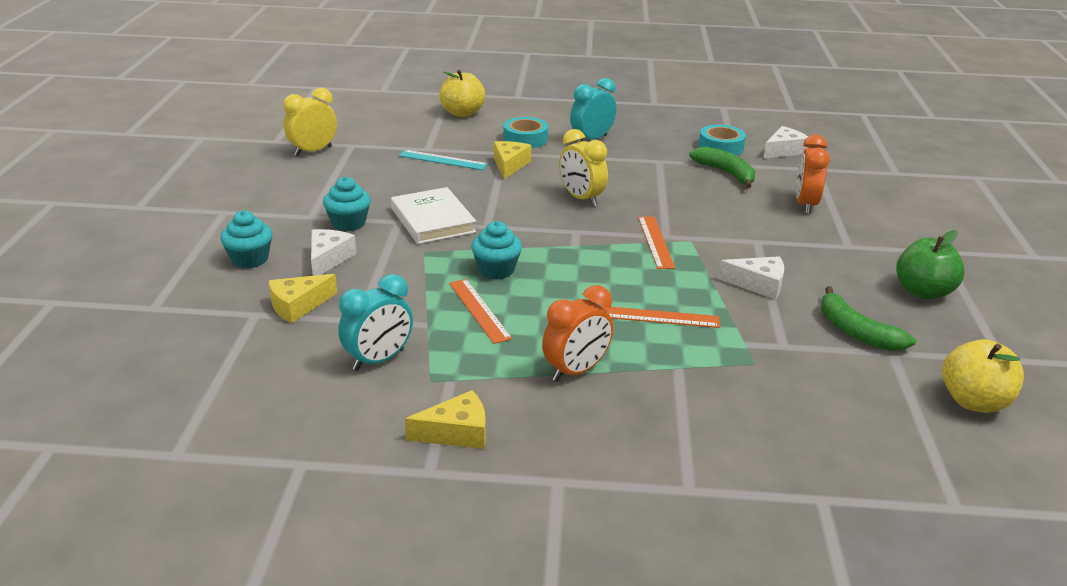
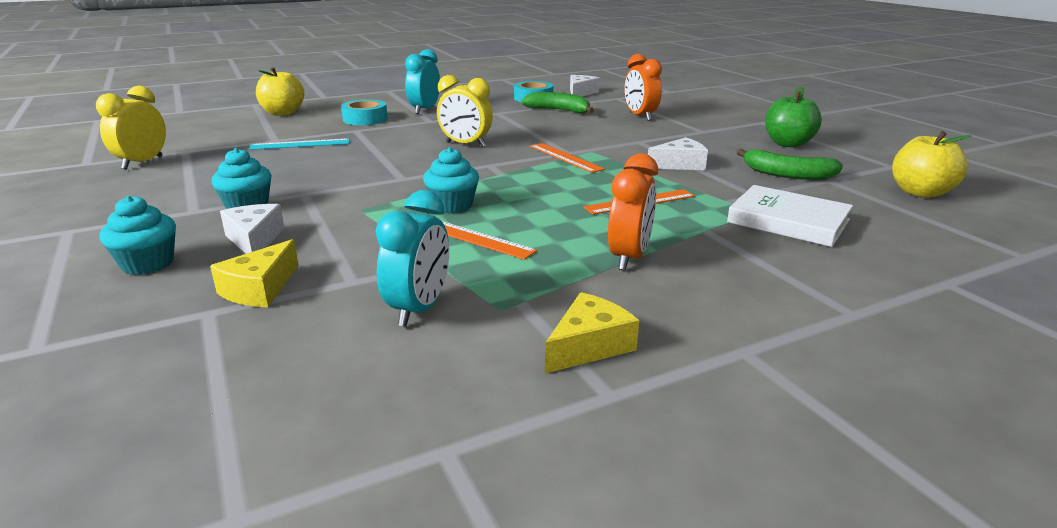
camera: 30 degrees left, 5 degrees down
white book [391,187,476,244] -> white book moved to [727,185,853,247]
yellow cheese [494,141,531,179] -> none

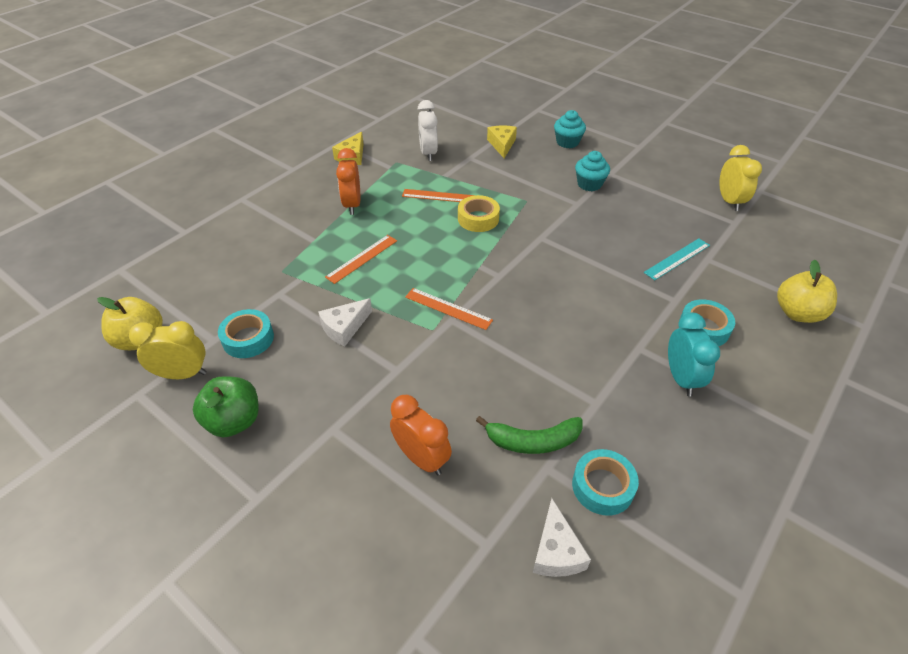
camera: 155 degrees right, 20 degrees up
white cheese [220,204,284,254] -> none
turquoise clock [375,190,449,327] -> white clock [418,100,438,161]
turquoise cupcake [423,147,479,213] -> yellow tape [458,195,500,232]
yellow clock [437,75,493,147] -> yellow clock moved to [129,321,207,379]
white book [727,185,853,247] -> none
green banana [737,149,843,180] -> turquoise tape [218,309,274,358]

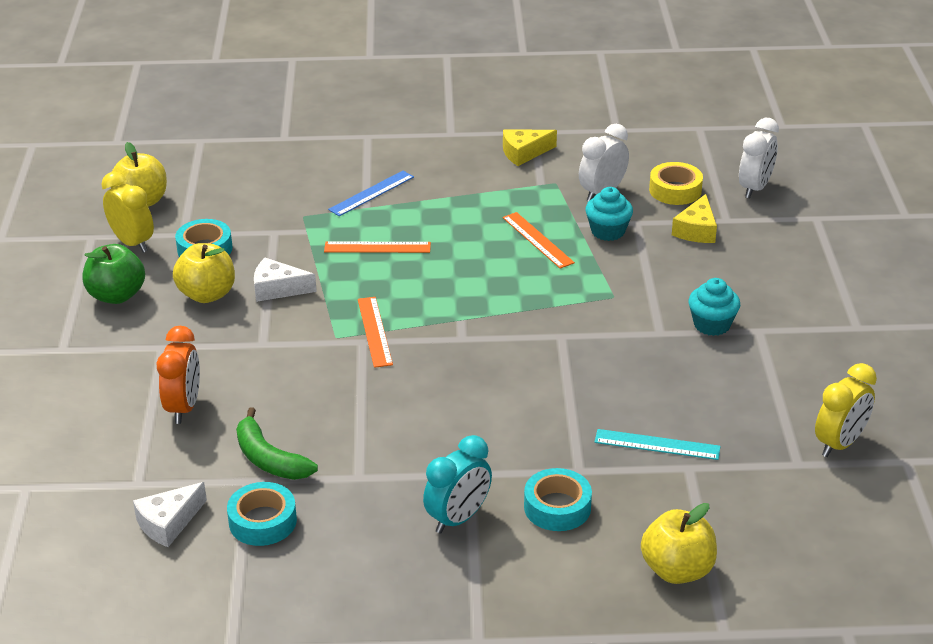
camera: 50 degrees right, 10 degrees down
orange clock [336,148,360,215] -> none
yellow tape [458,195,500,232] -> yellow tape moved to [649,162,703,205]
yellow cheese [487,126,517,158] -> yellow cheese turned 150 degrees clockwise [672,194,717,243]
turquoise cupcake [554,110,586,148] -> turquoise cupcake moved to [585,187,633,241]
none -> yellow apple [173,243,235,303]
none -> blue ruler [328,171,414,216]
none -> white clock [739,118,779,198]

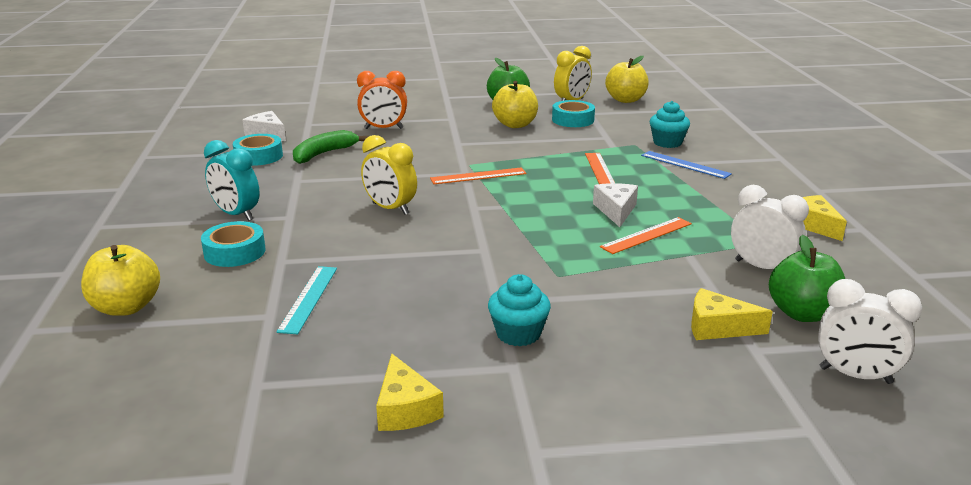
camera: 85 degrees right, 10 degrees down
white cheese [254,258,317,302] -> white cheese moved to [593,183,638,227]
turquoise cupcake [585,187,633,241] -> turquoise cupcake moved to [650,101,690,148]
yellow tape [649,162,703,205] -> green apple [769,235,845,322]
yellow clock [815,363,877,457] -> yellow clock moved to [361,135,417,215]
none -> yellow cheese [376,354,444,431]

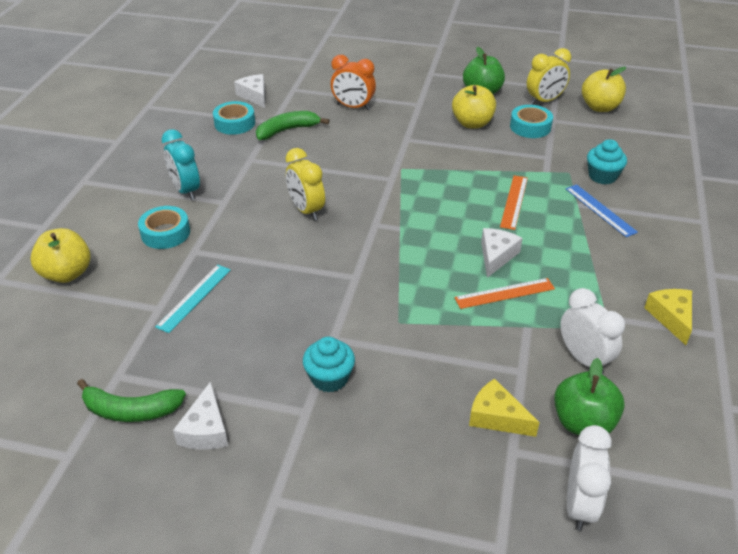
camera: 20 degrees right, 15 degrees up
yellow cheese [376,354,444,431] -> white cheese [173,381,228,450]
orange ruler [430,167,527,184] -> none
white clock [818,279,922,384] -> white clock turned 120 degrees counterclockwise [567,425,612,531]
none -> green banana [77,379,186,422]

